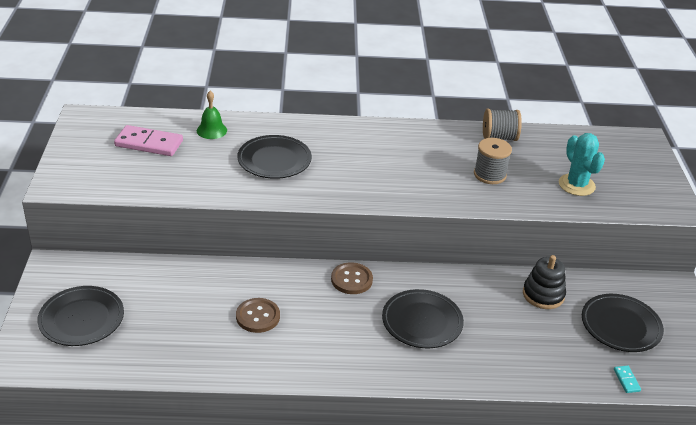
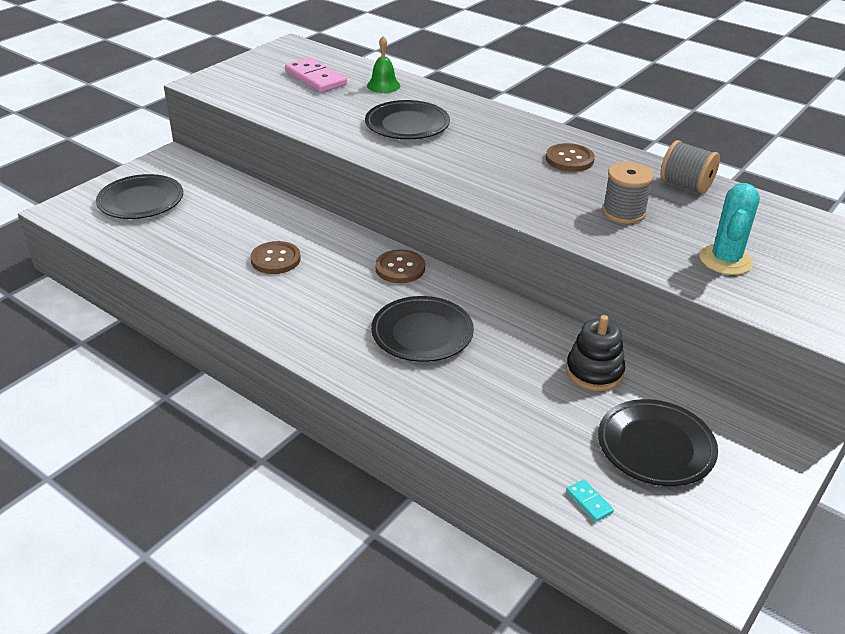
camera: 40 degrees right, 0 degrees up
turquoise domino [614,366,641,393] -> turquoise domino turned 60 degrees counterclockwise [566,479,614,522]
none -> brown button [546,143,595,172]

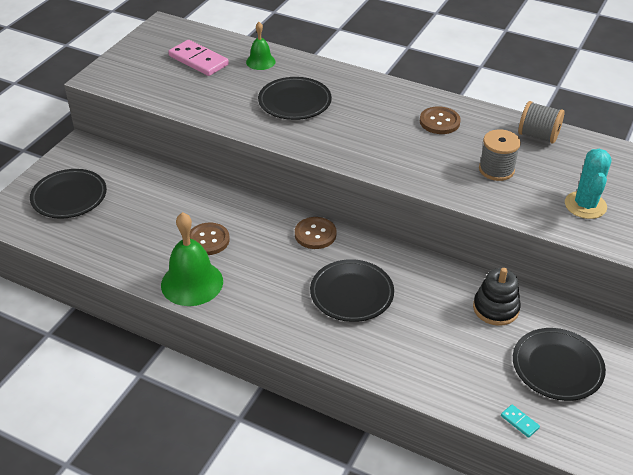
camera: 10 degrees left, 5 degrees up
none -> green bell [161,212,223,306]

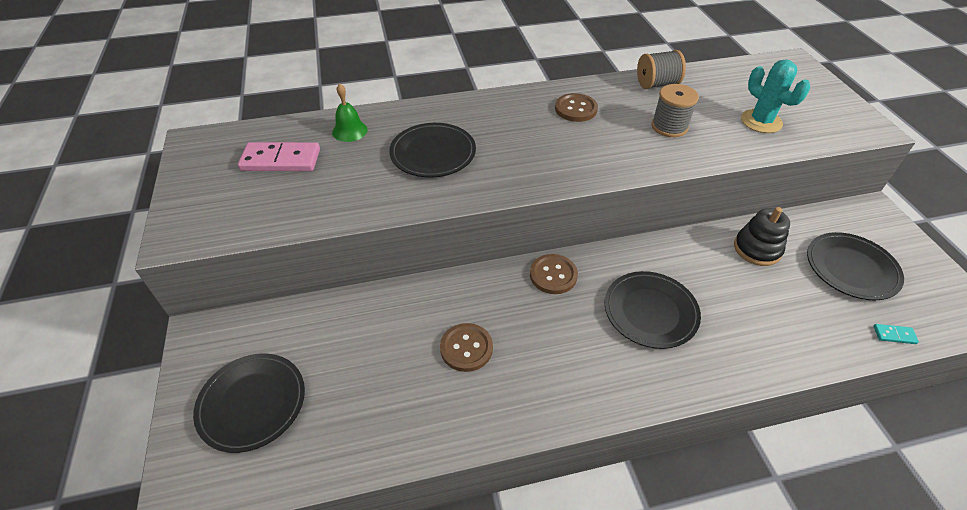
camera: 40 degrees left, 5 degrees up
green bell [161,212,223,306] -> none

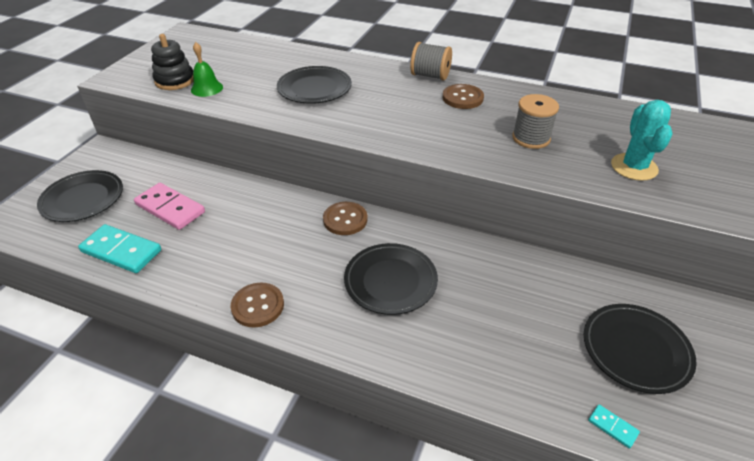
camera: 35 degrees right, 5 degrees down
pink domino [238,142,320,171] -> pink domino moved to [134,183,205,230]
green bell [332,83,368,142] -> green bell moved to [191,42,223,97]
brown button [440,323,493,372] -> brown button moved to [231,283,284,327]
grey spool [637,50,686,89] -> grey spool moved to [410,42,452,80]
black stacking toy [734,207,790,266] -> black stacking toy moved to [151,34,194,90]
none -> turquoise domino [78,224,161,273]

